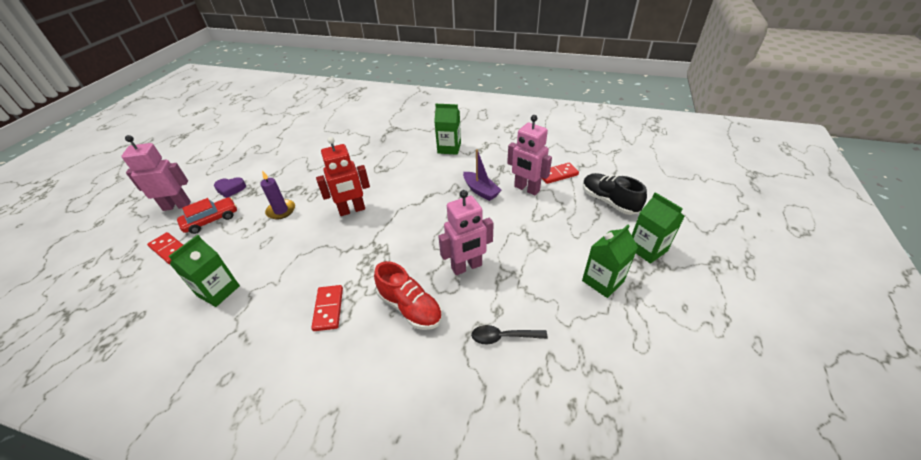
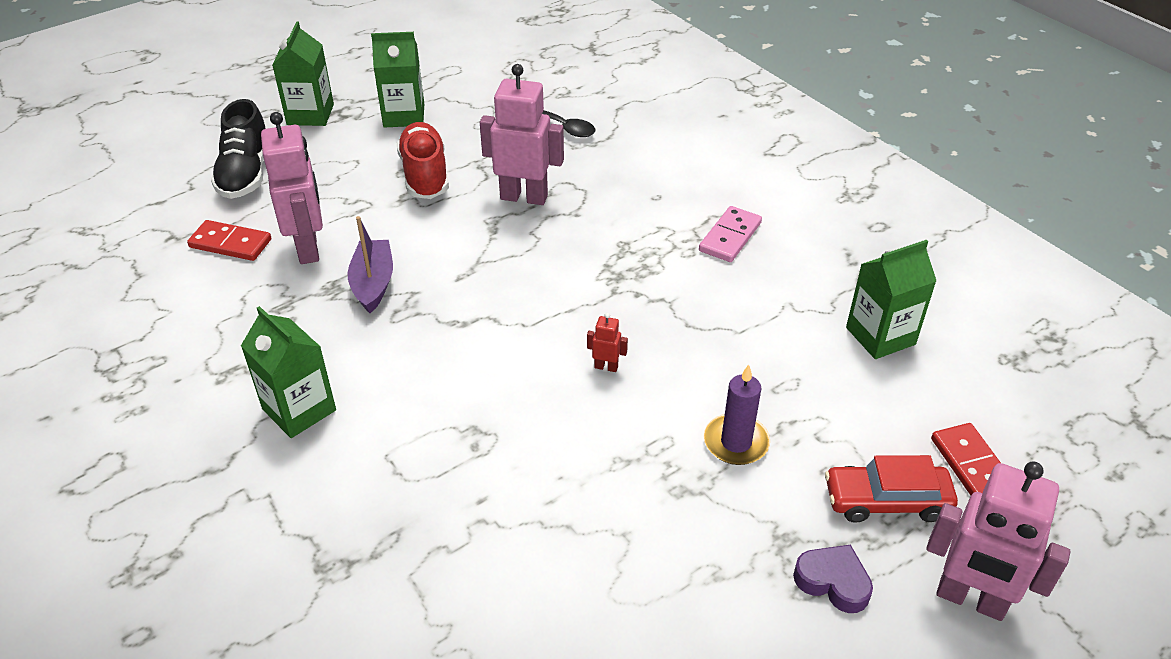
camera: 145 degrees left, 0 degrees up
red domino [311,285,343,331] -> pink domino [699,206,762,262]
red robot [316,137,370,216] -> red robot [587,313,628,372], size x0.42
red shoe [374,261,442,330] -> red shoe moved to [397,122,449,199]

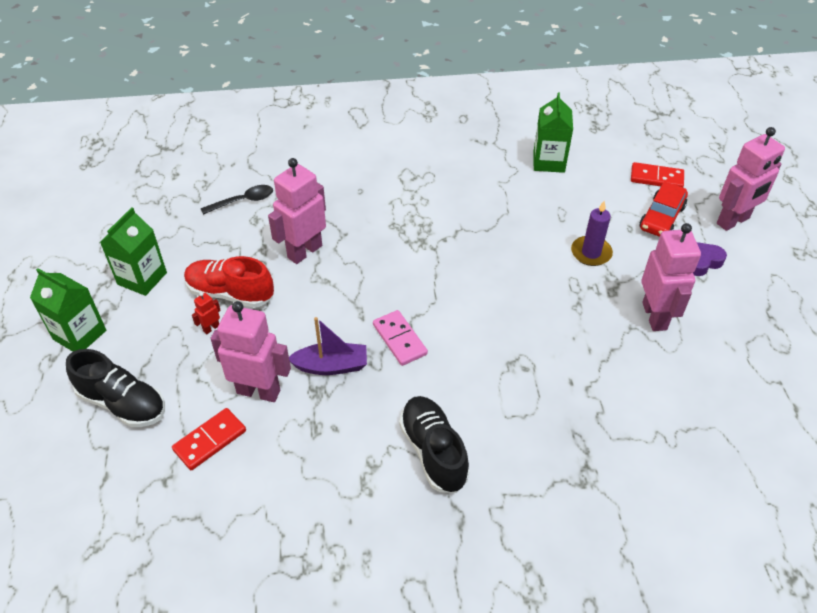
camera: 60 degrees left, 5 degrees up
green carton [241,306,336,438] -> black shoe [399,396,470,493]
purple boat [348,216,393,313] -> purple boat turned 150 degrees clockwise [289,317,367,375]
red robot [587,313,628,372] -> red robot moved to [192,292,221,334]
pink domino [699,206,762,262] -> pink domino moved to [373,310,428,366]
none -> pink robot [641,223,701,331]

